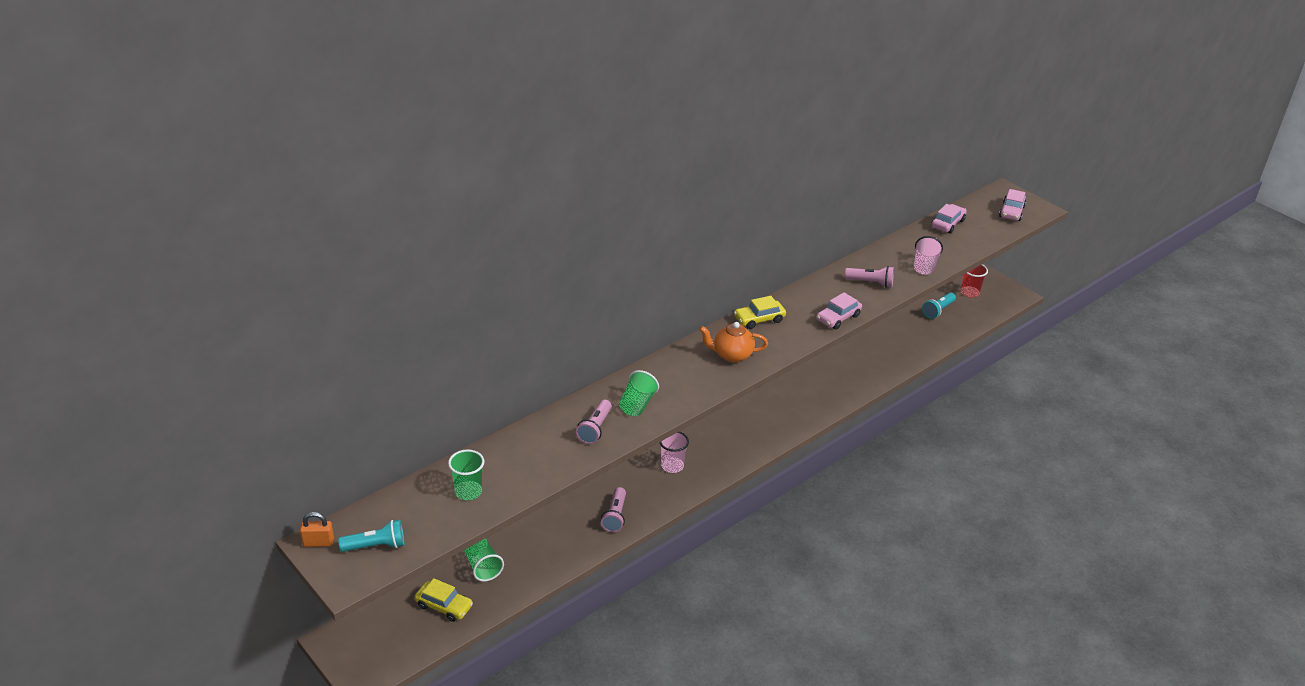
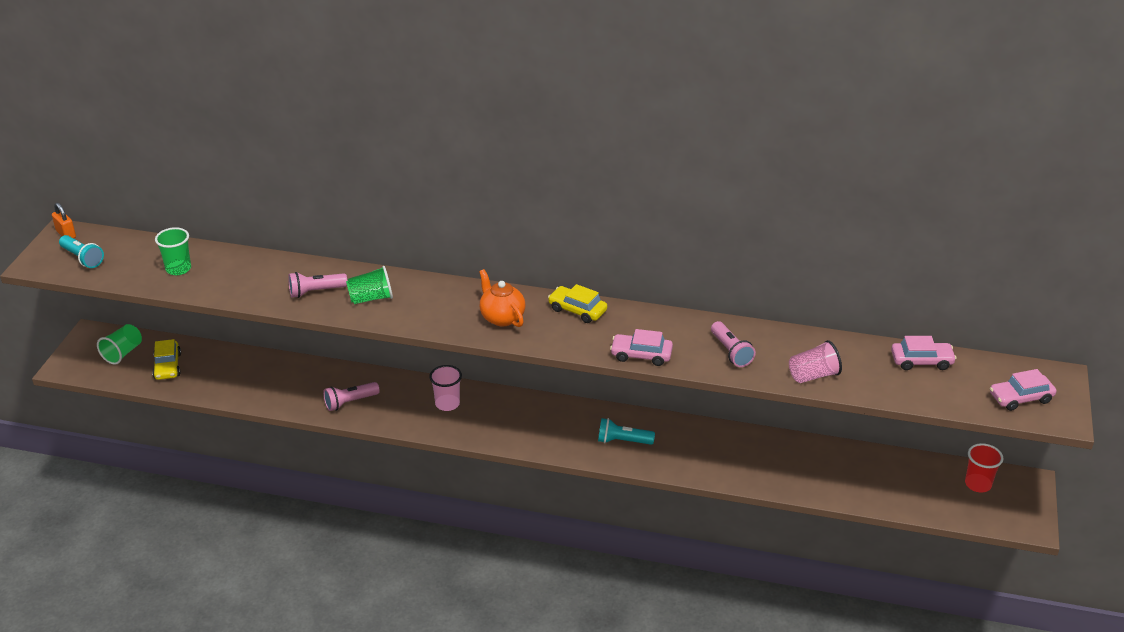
camera: 55 degrees right, 0 degrees up
green cup [464,538,504,582] -> green cup moved to [97,324,142,365]
turquoise flashlight [922,292,956,319] -> turquoise flashlight moved to [598,418,655,445]

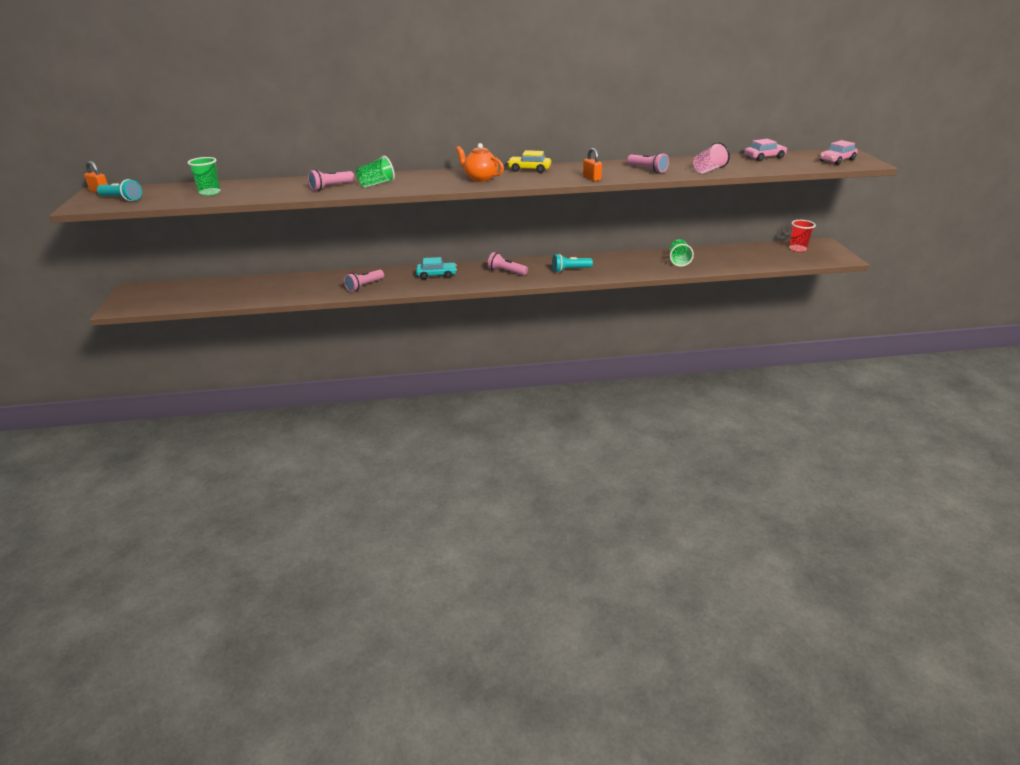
camera: 20 degrees left, 5 degrees down
green cup [97,324,142,365] -> green cup moved to [670,239,694,267]
yellow car [152,339,181,380] -> none
pink cup [429,365,462,411] -> turquoise car [416,257,457,279]
pink car [610,329,673,366] -> orange padlock [583,148,602,181]
none -> pink flashlight [487,252,528,276]

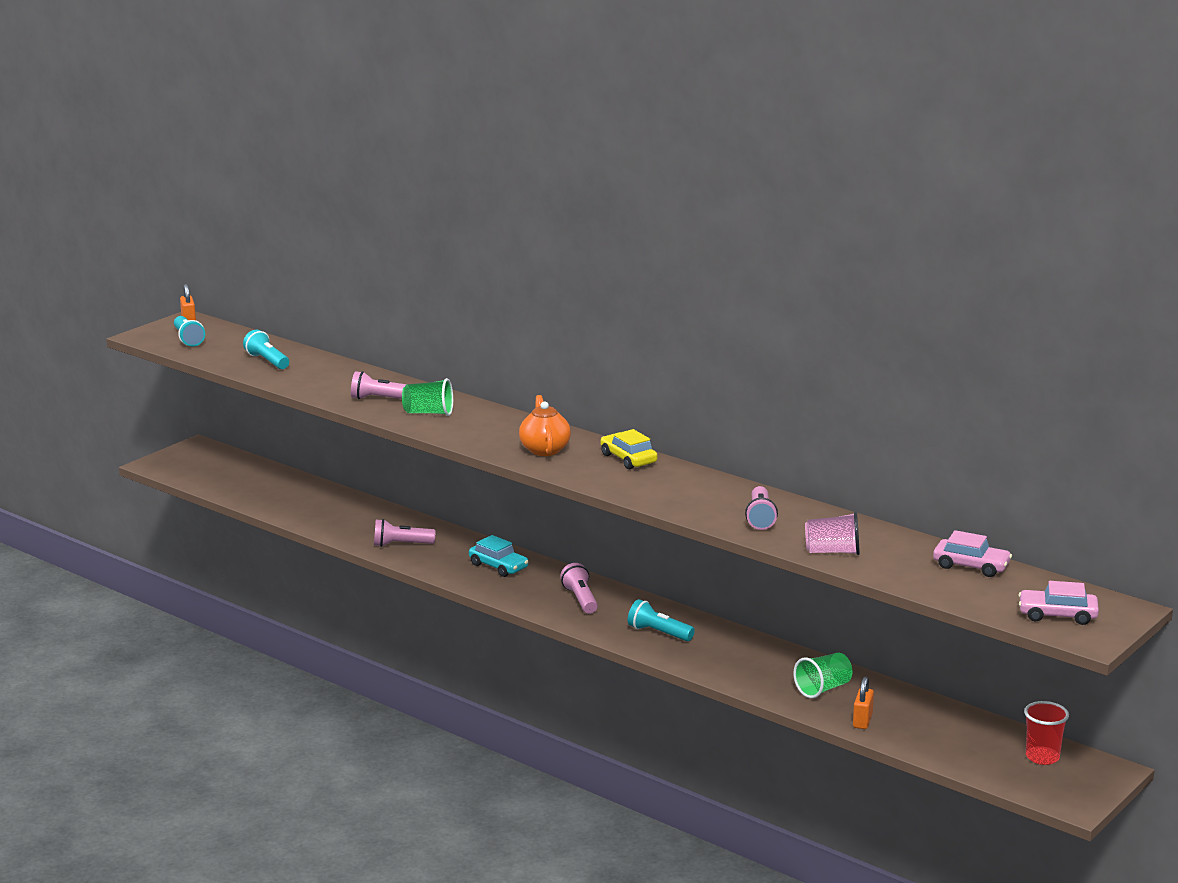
camera: 45 degrees right, 10 degrees down
green cup [187,157,220,196] -> turquoise flashlight [243,330,289,369]
orange padlock [583,148,602,181] -> orange padlock moved to [853,677,874,729]

